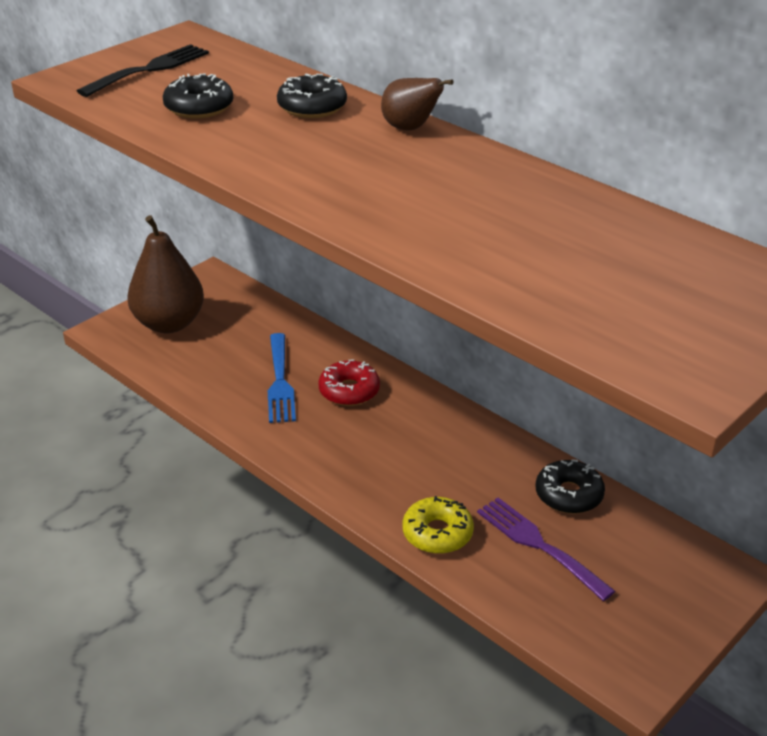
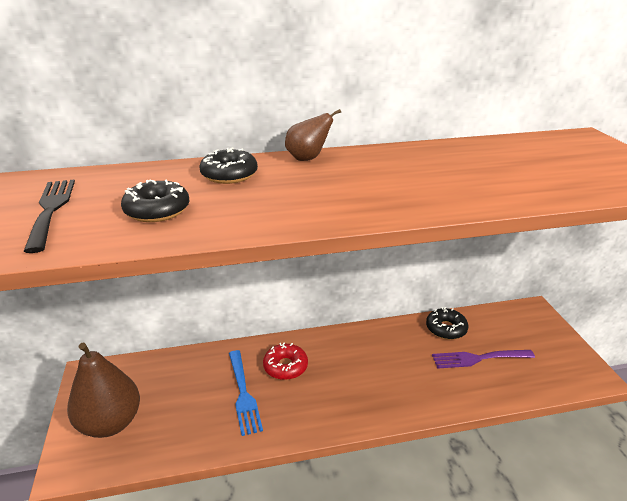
camera: 55 degrees left, 5 degrees down
blue fork [268,333,296,423] -> blue fork turned 45 degrees clockwise [229,350,263,436]
yellow donut [402,496,474,554] -> none

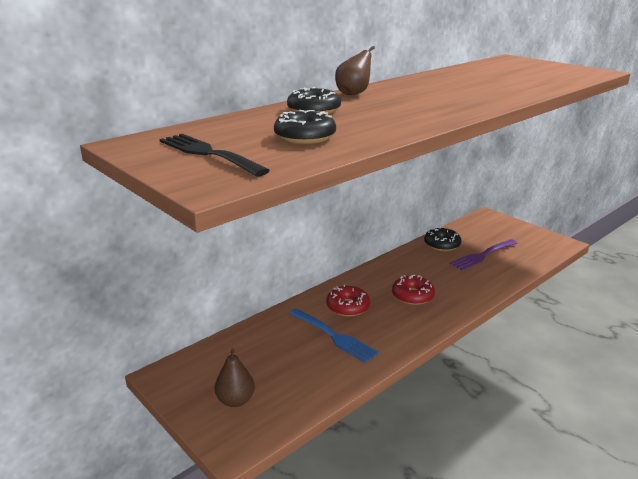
camera: 30 degrees left, 5 degrees down
brown pear [67,343,140,438] -> brown pear [215,348,255,407], size x0.55
none -> red donut [392,275,435,305]

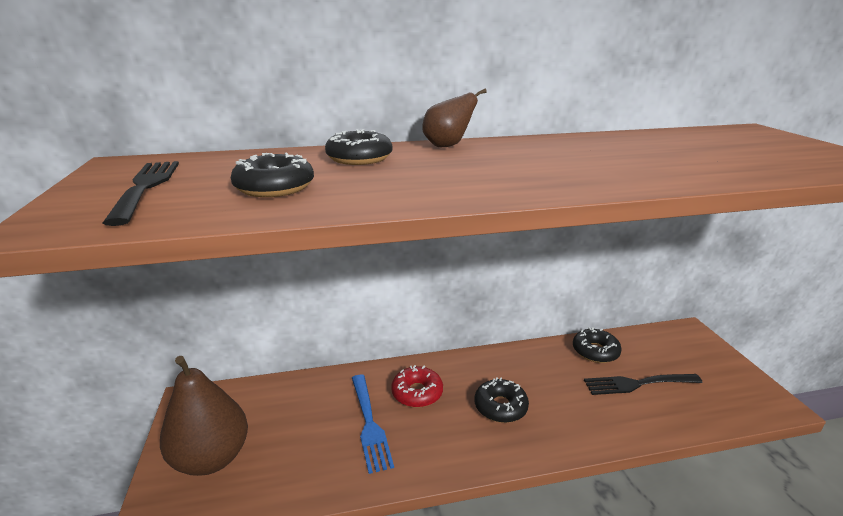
camera: 30 degrees right, 0 degrees up
brown pear [215,348,255,407] -> brown pear [160,356,248,476], size x1.82
red donut [392,275,435,305] -> black donut [475,377,529,423]
purple fork [450,239,518,270] -> black fork [584,374,703,395]

